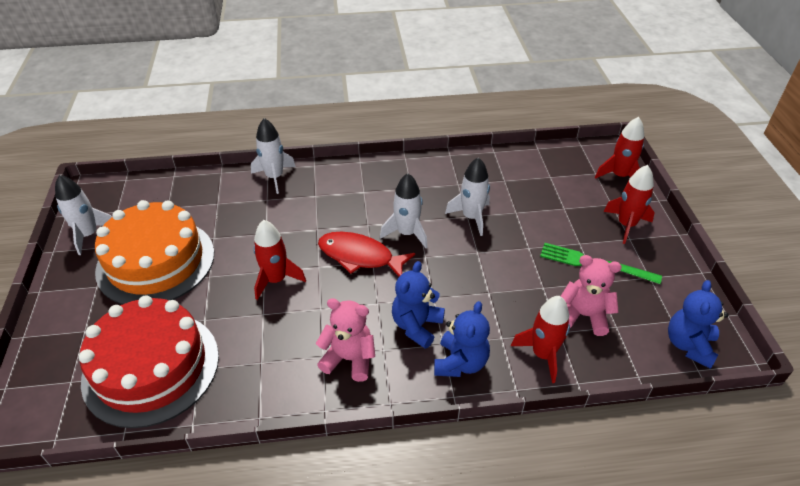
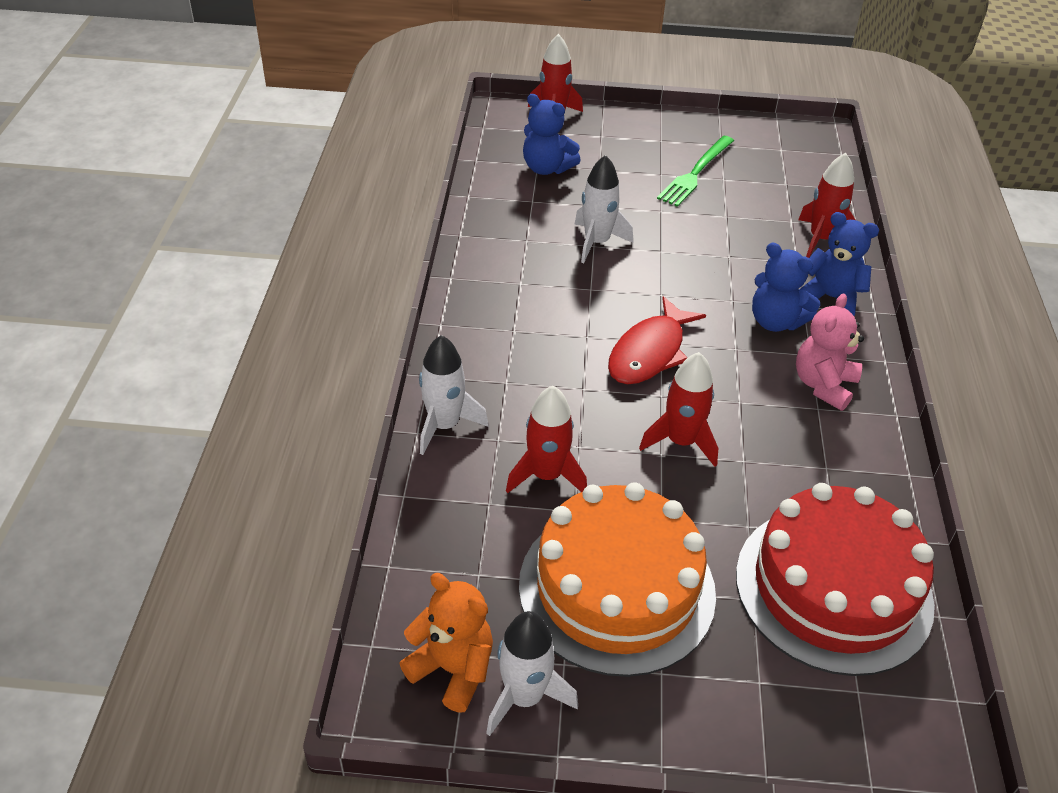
camera: 80 degrees left, 0 degrees up
white rocket [380,173,428,248] -> none
pink teddy bear [561,255,622,336] -> none
red rocket [603,165,655,244] -> red rocket moved to [506,386,587,493]
blue teddy bear [668,280,729,369] -> blue teddy bear moved to [523,94,581,175]
none -> orange teddy bear [399,573,493,713]

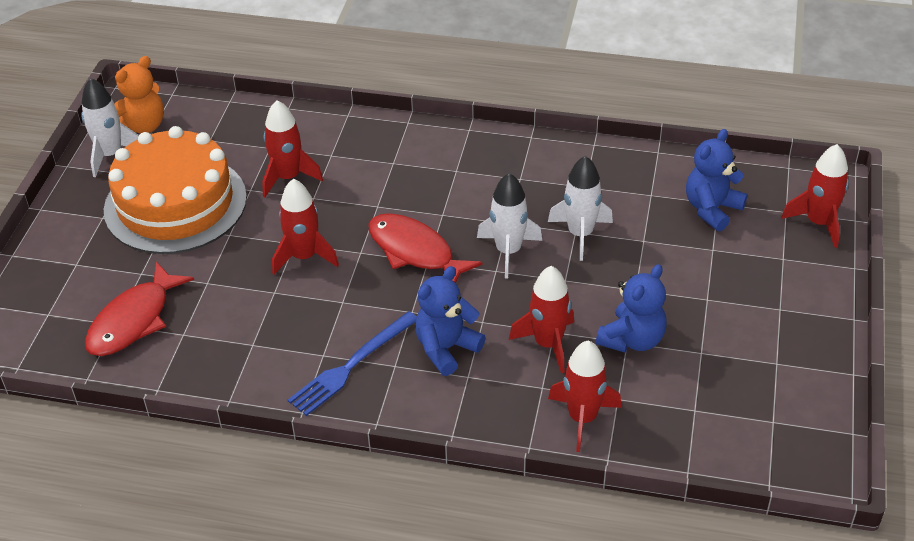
camera: 100 degrees right, 0 degrees up
white rocket [419,335,488,455] -> white rocket moved to [477,173,542,278]
green fork [657,136,734,207] -> none
red cake [736,483,935,676] -> red fish [85,262,194,356]
pink teddy bear [796,293,864,411] -> blue fork [288,311,416,416]
blue teddy bear [799,212,879,316] -> blue teddy bear moved to [596,264,667,352]
none -> red rocket [509,266,574,374]

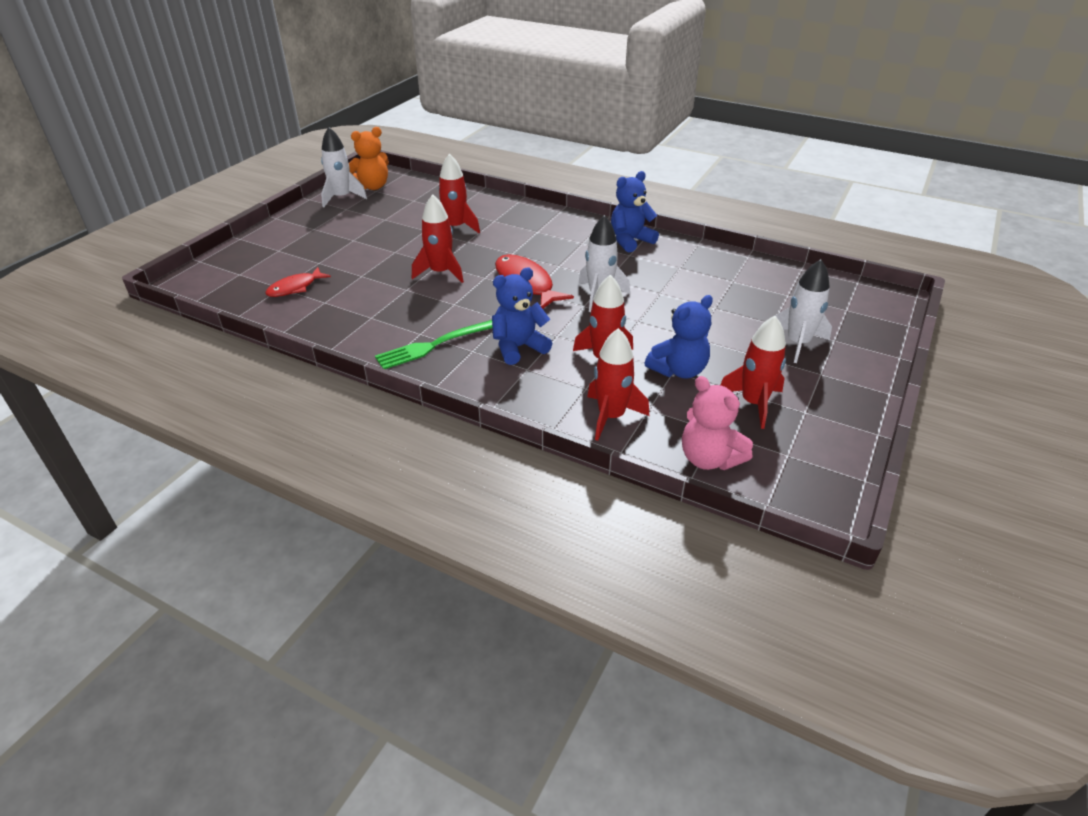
camera: 15 degrees right, 5 degrees down
red fish [85,262,194,356] -> red fish [265,267,331,297], size x0.63
orange cake [104,126,247,254] -> none
blue fork [288,311,416,416] -> green fork [375,320,493,369]
white rocket [548,156,613,261] -> white rocket moved to [775,259,832,363]
blue teddy bear [686,129,748,231] -> blue teddy bear moved to [611,171,659,253]
red rocket [781,144,849,248] -> red rocket moved to [721,316,786,429]
none -> pink teddy bear [682,376,753,470]

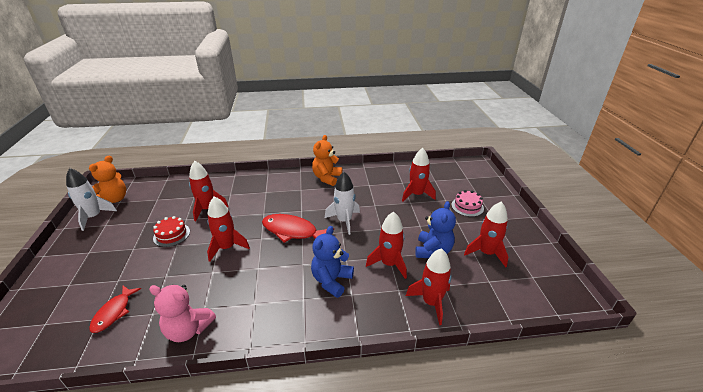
camera: 35 degrees left, 5 degrees down
green fork [375,320,493,369] -> none
blue teddy bear [611,171,659,253] -> orange teddy bear [312,135,342,186]
pink teddy bear [682,376,753,470] -> pink teddy bear moved to [149,285,216,342]
white rocket [775,259,832,363] -> pink cake [451,190,484,217]
none -> red cake [153,216,190,247]
none -> red rocket [402,148,436,202]

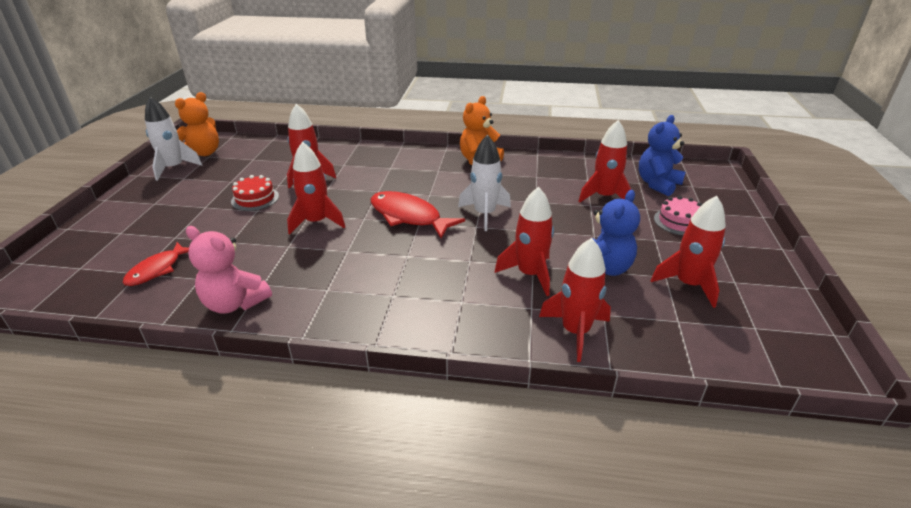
camera: 15 degrees right, 0 degrees up
blue teddy bear [311,226,354,298] -> blue teddy bear moved to [639,115,685,196]

